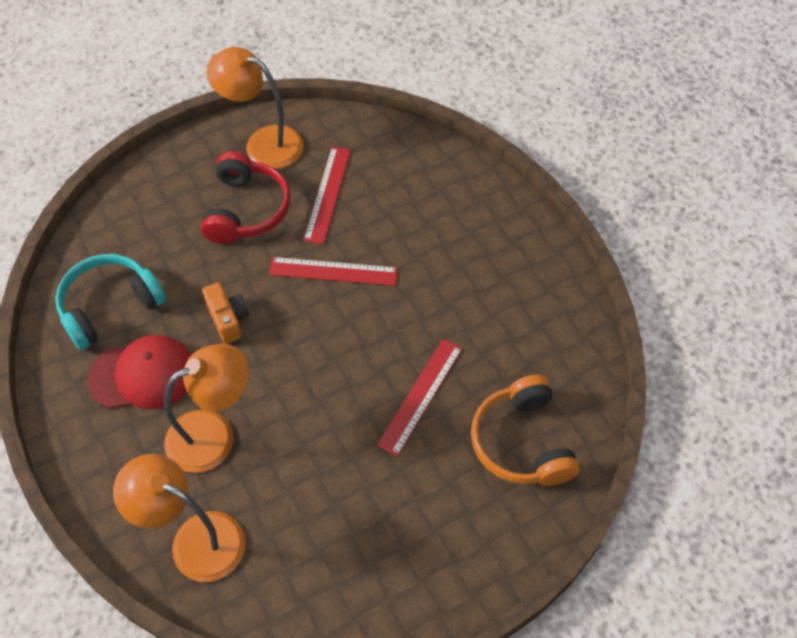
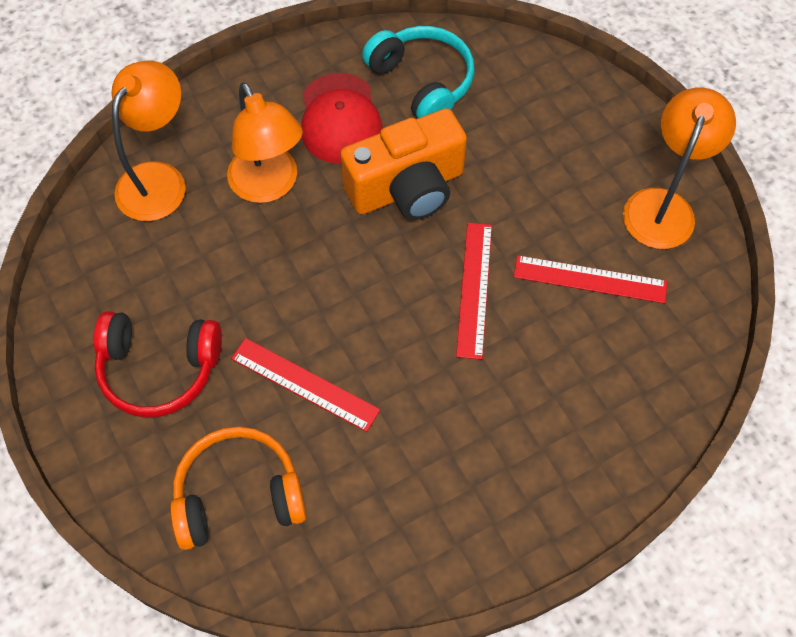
camera: 90 degrees right, 5 degrees up
red headphones [201,151,291,244] -> red headphones moved to [94,311,222,418]
orange camera [202,282,249,344] -> orange camera [340,108,467,220], size x1.97

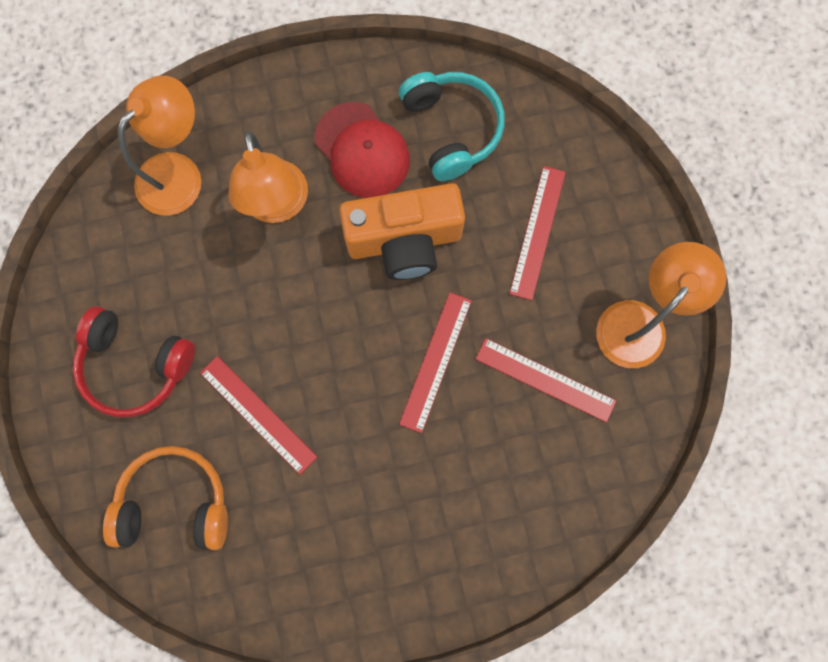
camera: 15 degrees right, 15 degrees up
red cap [301,73,383,164] -> red cap turned 45 degrees counterclockwise [315,102,410,198]
none -> red ruler [509,166,566,300]

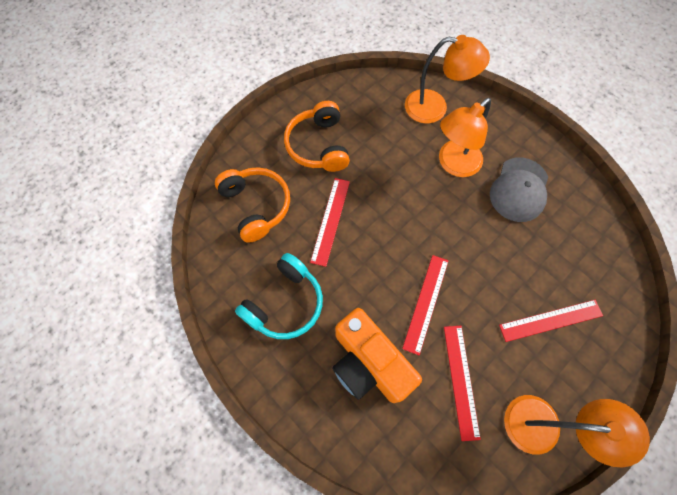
camera: 60 degrees right, 10 degrees down
red headphones [73,306,195,417] -> orange headphones [284,101,350,172]
red cap [315,102,410,198] -> grey cap [490,157,548,222]
orange camera [339,183,465,280] -> orange camera moved to [332,308,422,403]
turquoise headphones [399,72,505,181] -> turquoise headphones moved to [235,253,323,339]
red ruler [399,292,472,433] -> red ruler turned 60 degrees counterclockwise [402,255,449,355]

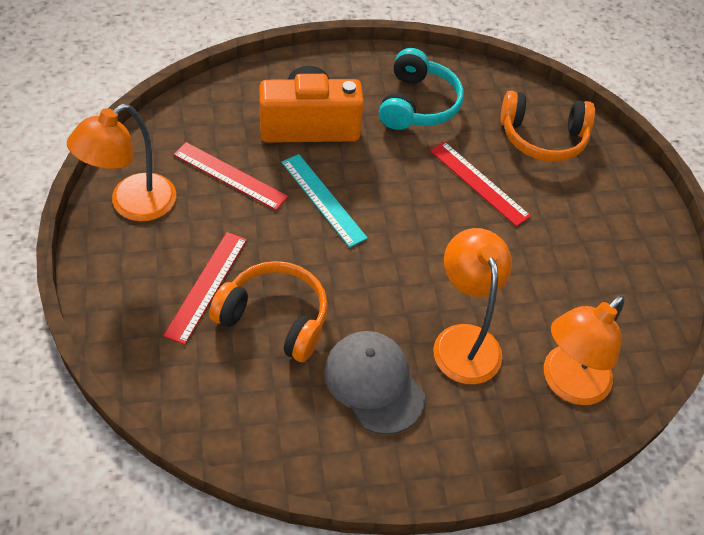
camera: 120 degrees right, 15 degrees down
turquoise headphones [235,253,323,339] -> turquoise headphones turned 150 degrees counterclockwise [379,48,464,130]
orange headphones [284,101,350,172] -> orange headphones moved to [209,261,328,362]
red ruler [402,255,449,355] -> turquoise ruler [281,154,368,248]

